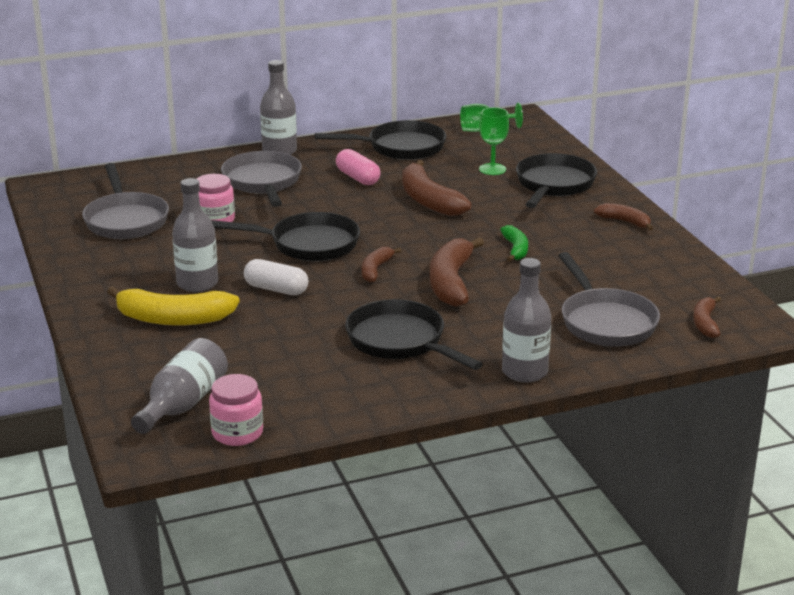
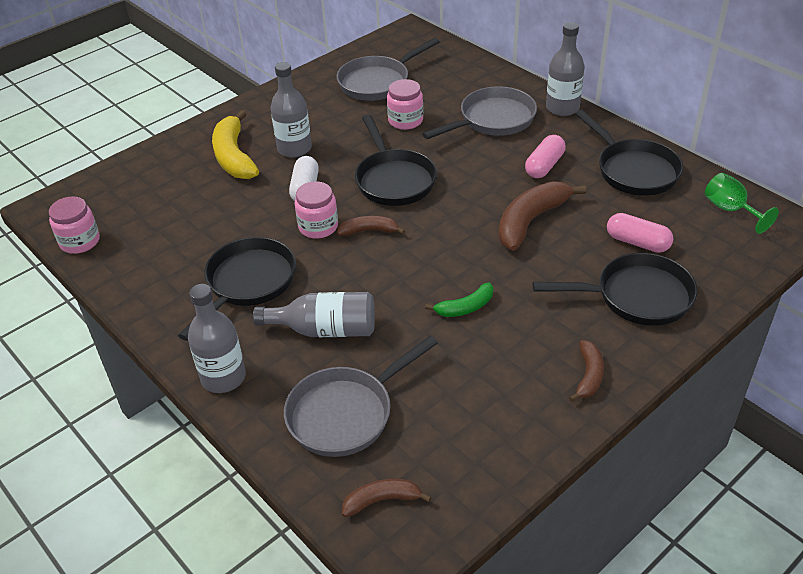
camera: 70 degrees right, 15 degrees up
grey bottle [131,338,228,434] -> grey bottle moved to [253,292,375,337]
brown banana [430,237,484,307] -> none
green goblet [479,107,509,175] -> pink capsule [607,213,673,253]
none -> pink jar [295,181,338,238]

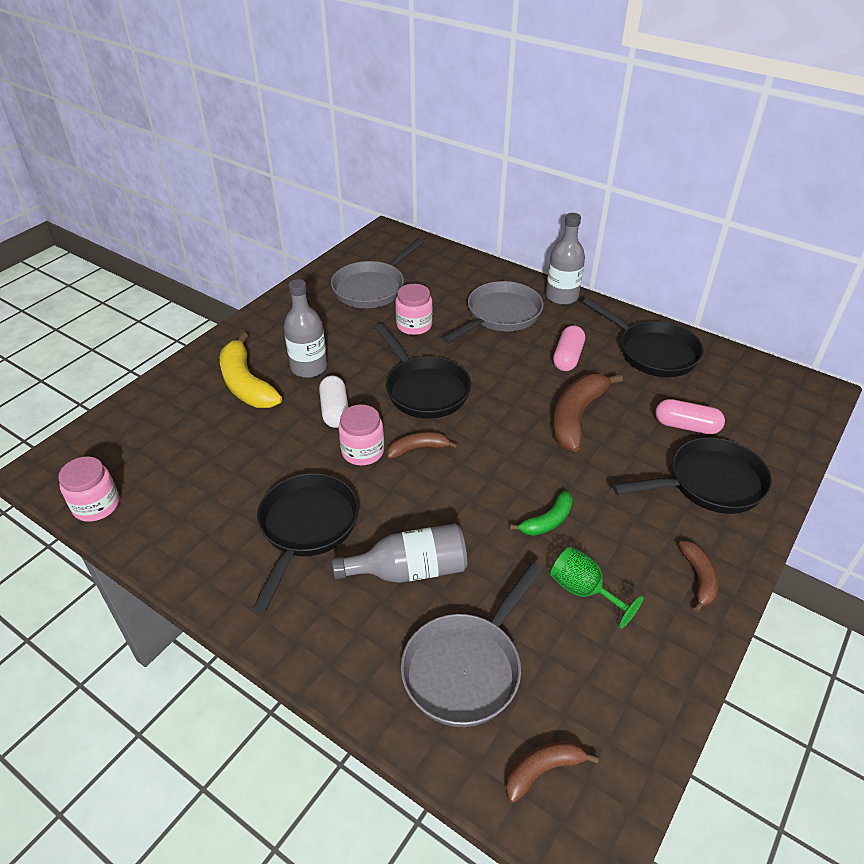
camera: 15 degrees left, 0 degrees up
grey bottle [188,284,246,393] -> none
green goblet [705,173,779,234] -> green goblet moved to [550,547,644,629]

